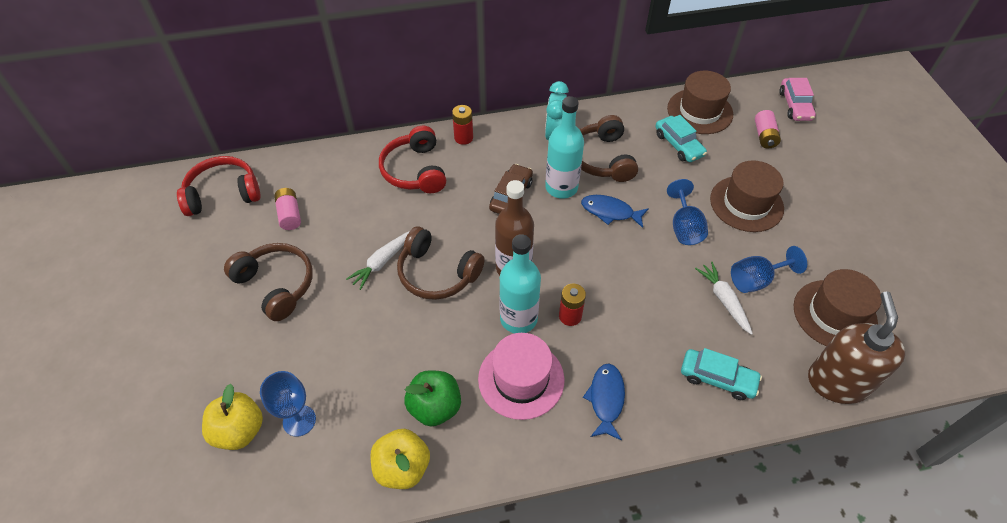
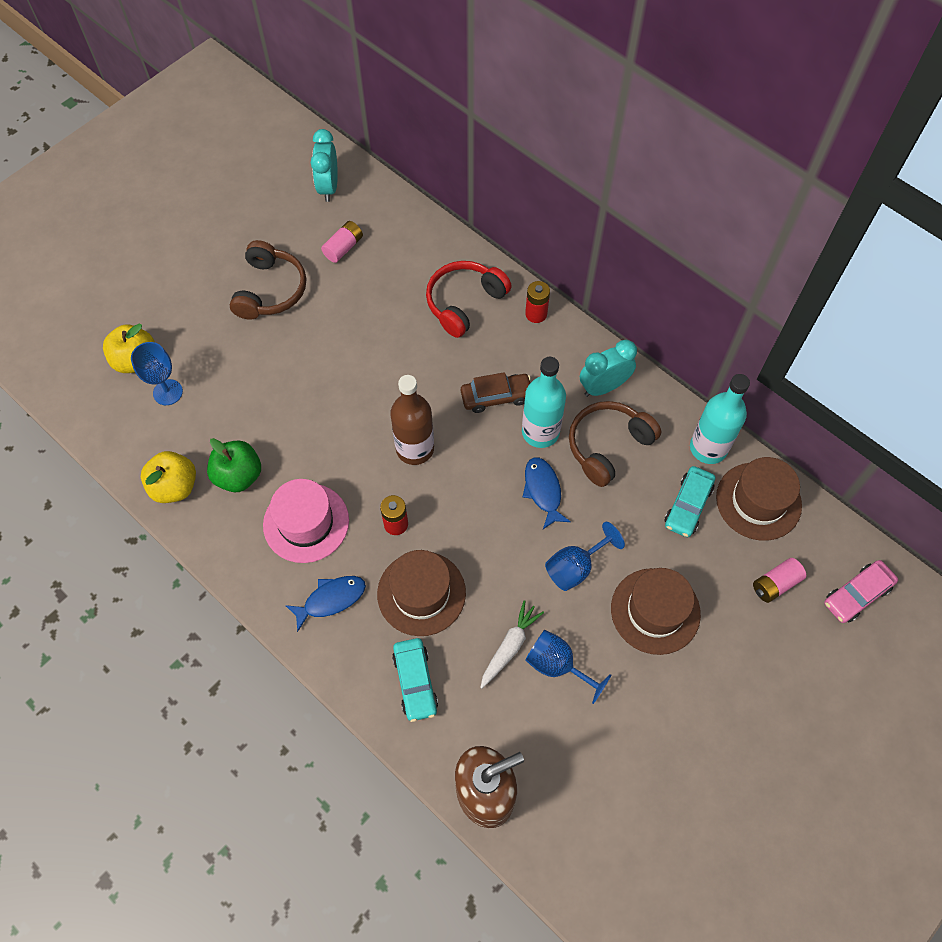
camera: 55 degrees right, 10 degrees up
red headphones [177,156,261,216] -> turquoise clock [311,129,338,202]
white carrot [346,231,410,290] -> none
brown headphones [397,226,485,300] -> none
turquoise bottle [499,234,541,333] -> turquoise bottle moved to [690,374,750,464]
brown hat [794,269,882,347] -> brown hat moved to [377,550,466,636]

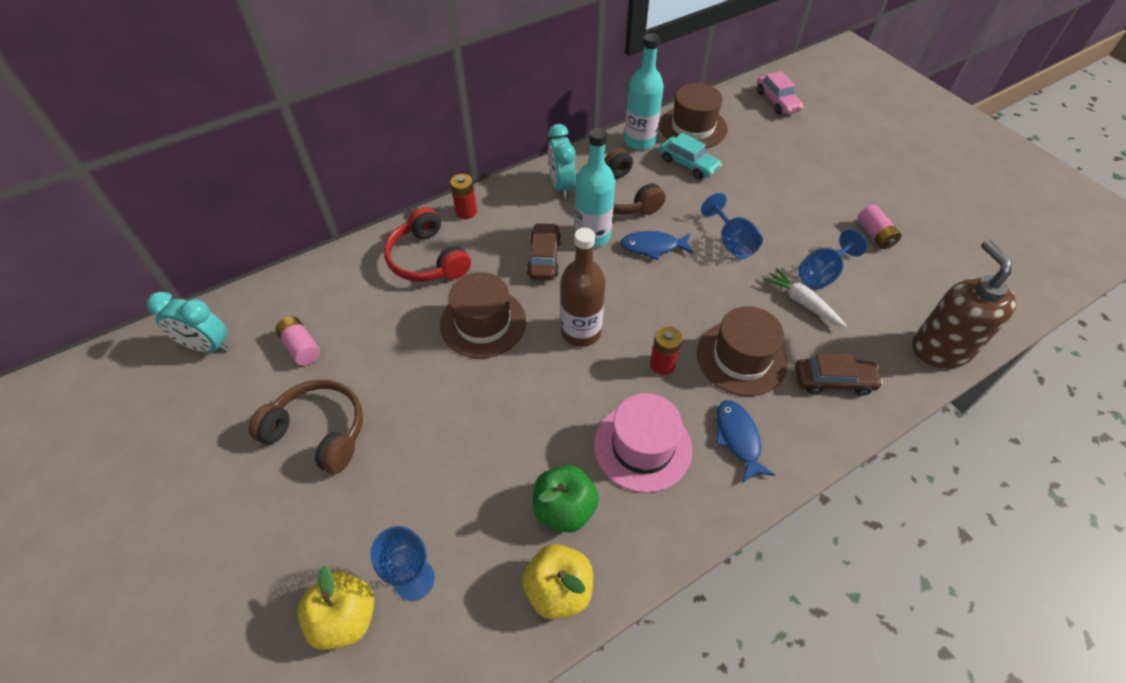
camera: 75 degrees left, 10 degrees down
turquoise car [392,638,438,722] -> brown car [795,353,883,396]
brown hat [611,568,701,655] -> brown hat moved to [440,272,526,358]
pink battery [753,558,806,603] -> pink battery moved to [858,205,902,249]

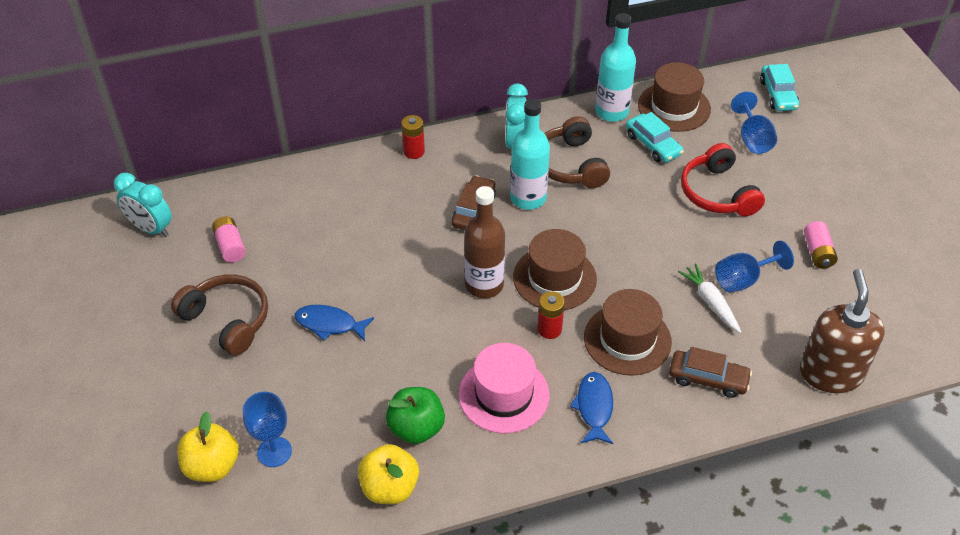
camera: 15 degrees right, 5 degrees down
red headphones [384,207,471,282] -> red headphones moved to [681,143,765,216]
brown hat [440,272,526,358] -> brown hat moved to [513,229,597,310]
blue fish [620,231,694,260] -> blue fish moved to [295,305,374,341]
blue goblet [701,193,763,259] -> blue goblet moved to [731,91,777,154]
pink car [757,71,803,115] -> turquoise car [760,64,799,111]

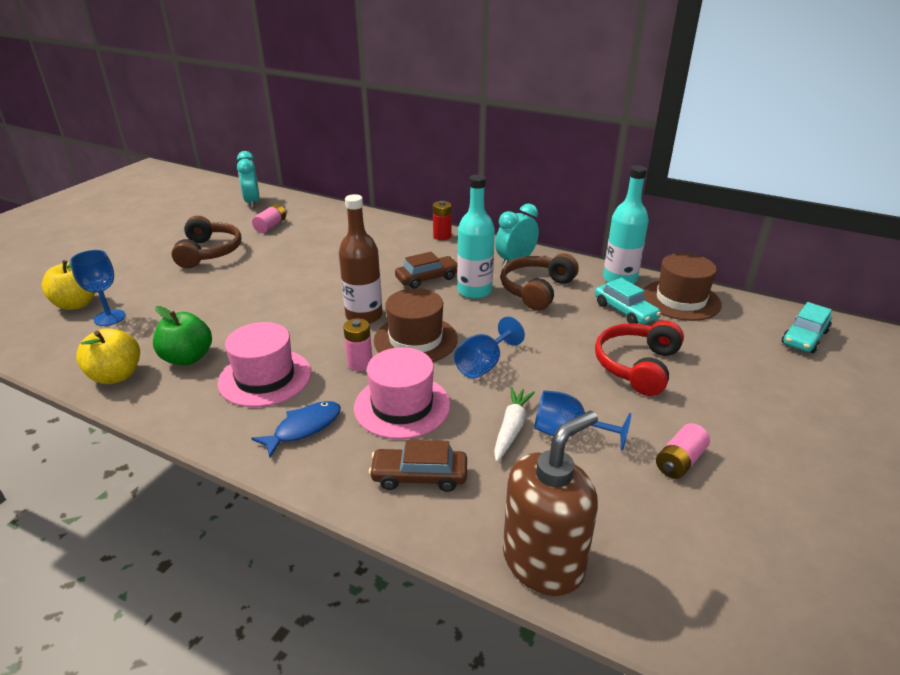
camera: 45 degrees right, 15 degrees down
blue fish [295,305,374,341] -> none
red battery [538,291,565,339] -> pink battery [343,318,372,371]
brown hat [584,289,672,376] -> pink hat [354,347,451,439]
turquoise car [626,112,684,162] -> turquoise car turned 45 degrees counterclockwise [595,278,661,324]
brown car [669,347,752,398] -> brown car turned 120 degrees clockwise [369,440,467,492]
blue goblet [731,91,777,154] -> blue goblet moved to [454,317,525,378]

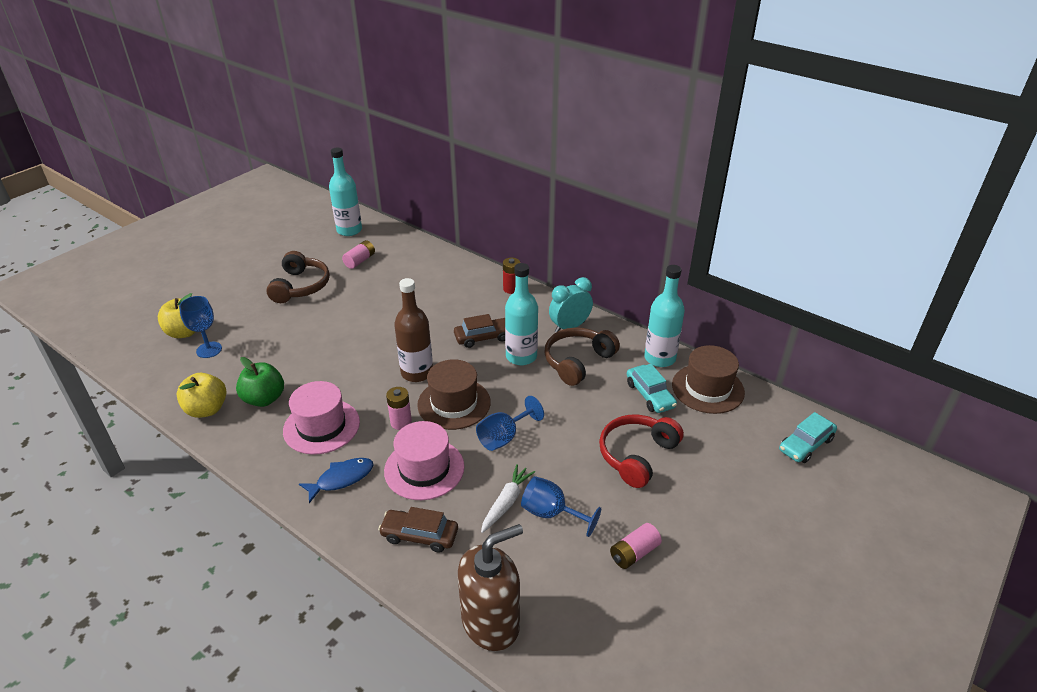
camera: 10 degrees right, 5 degrees up
turquoise clock [237,151,260,208] -> turquoise bottle [329,148,362,236]

